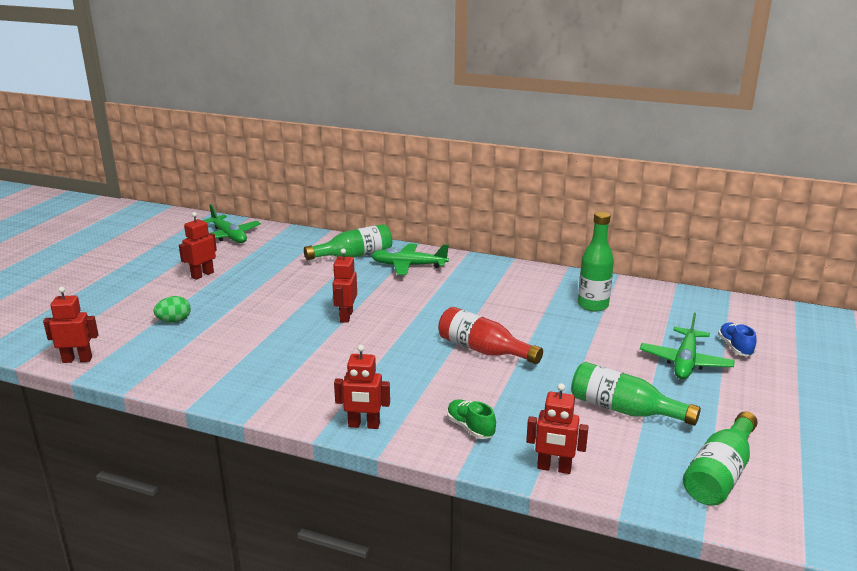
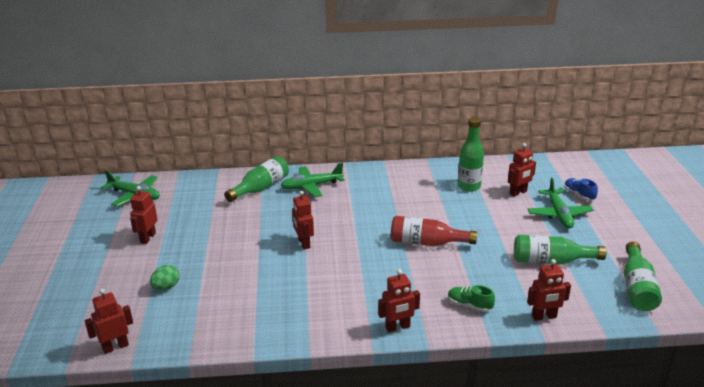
camera: 25 degrees left, 5 degrees up
none -> red robot [508,143,536,197]

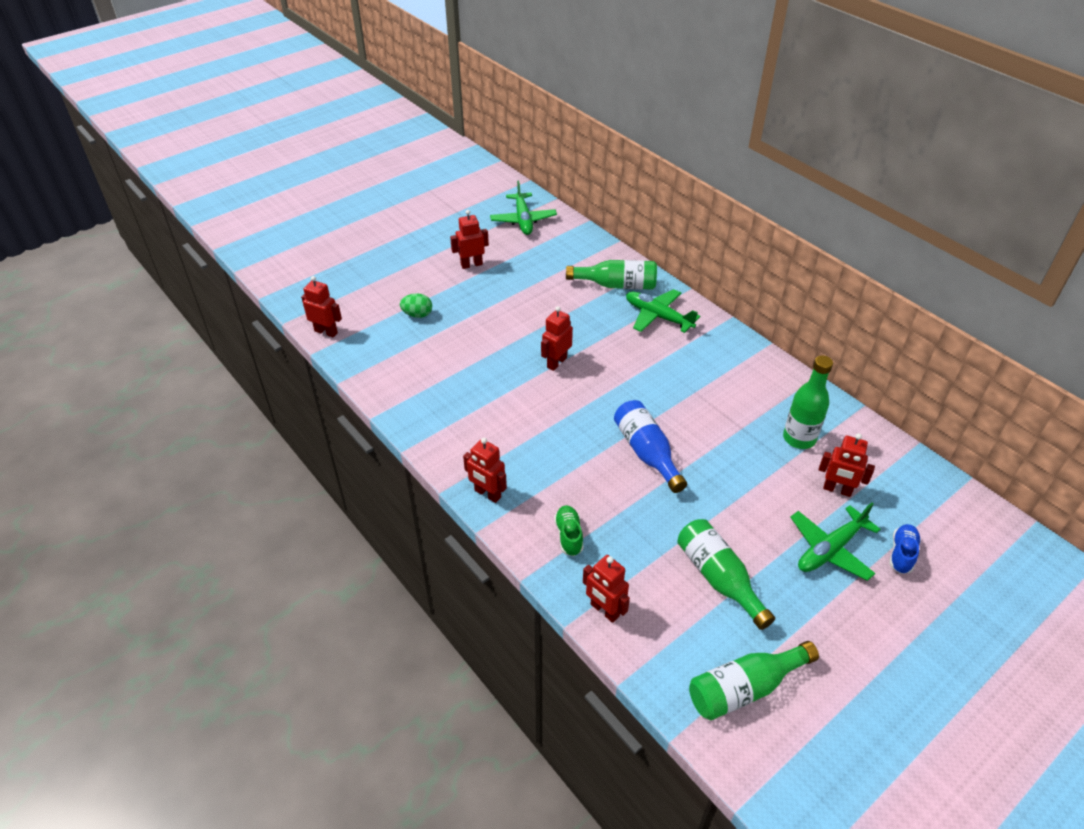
camera: 55 degrees right, 15 degrees up
red bottle [391,216,477,246] -> blue bottle [614,400,687,493]

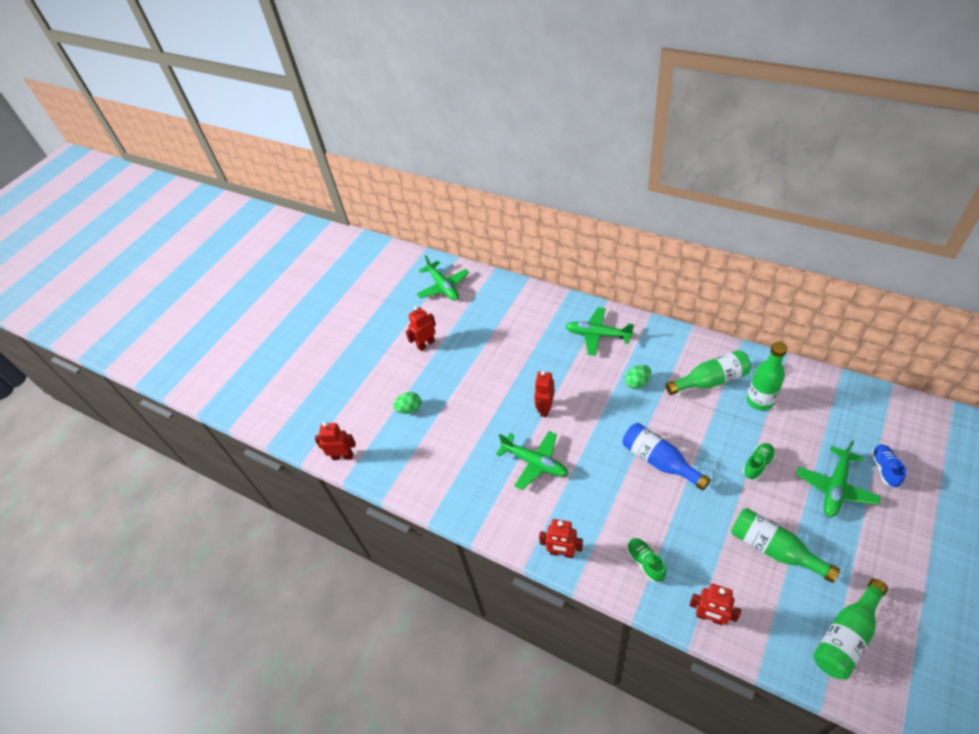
camera: 15 degrees left, 5 degrees up
green bottle [566,260,657,290] -> green bottle moved to [666,350,751,395]
red robot [819,433,875,497] -> none
none -> green plane [496,431,568,490]
none -> green egg [625,365,651,389]
none -> green shoe [743,443,775,480]

